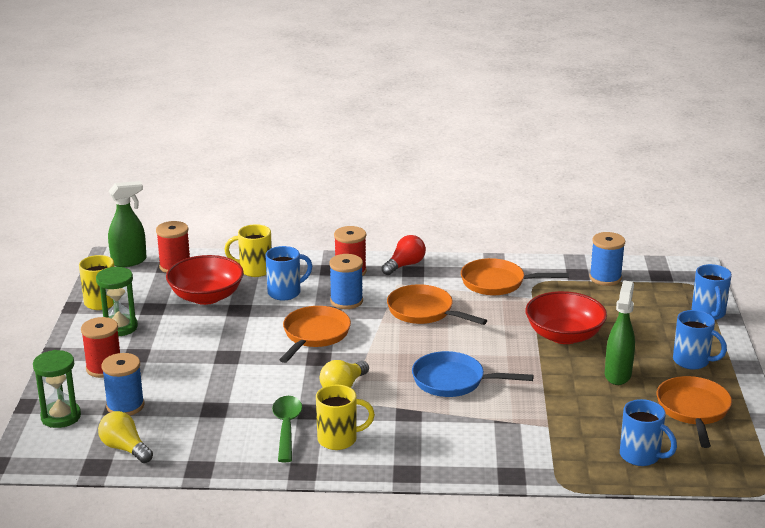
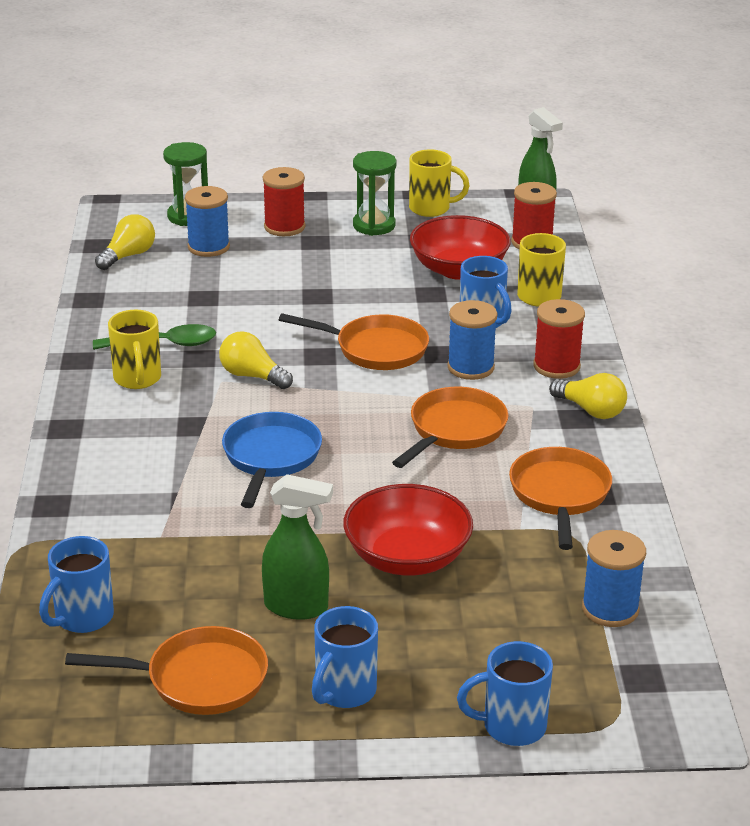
camera: 85 degrees right, 5 degrees up
red light bulb [381,235,426,275] -> yellow light bulb [549,373,627,419]

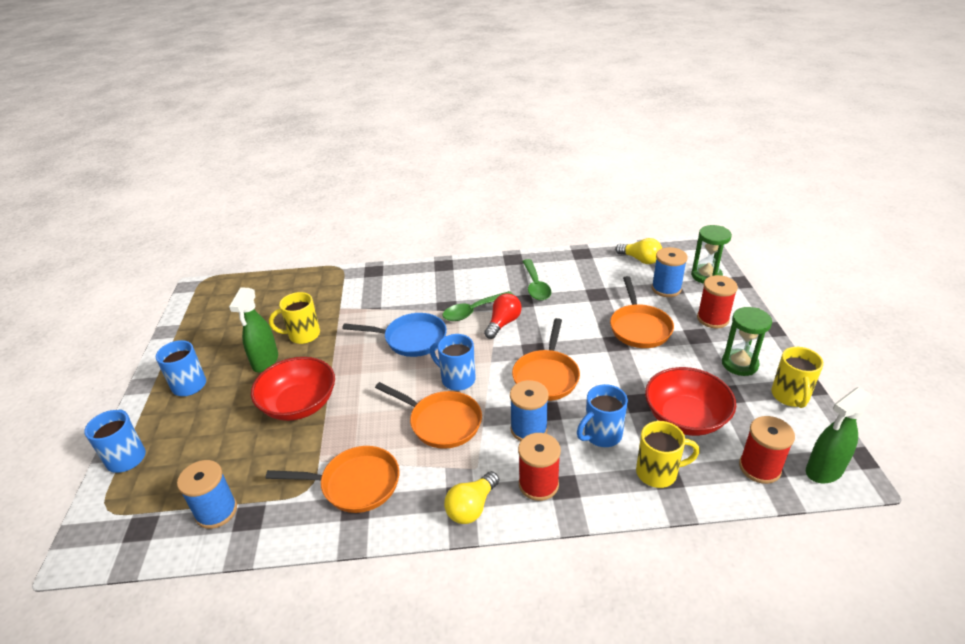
camera: 90 degrees right, 5 degrees up
blue mug [39,536,114,633] -> blue mug moved to [430,334,476,391]
orange pan [65,626,268,715] -> orange pan moved to [610,276,674,348]
yellow mug [108,310,161,389] -> yellow mug moved to [269,292,320,344]
yellow light bulb [219,331,293,389] -> red light bulb [484,293,522,339]
none -> green spoon [442,291,513,321]

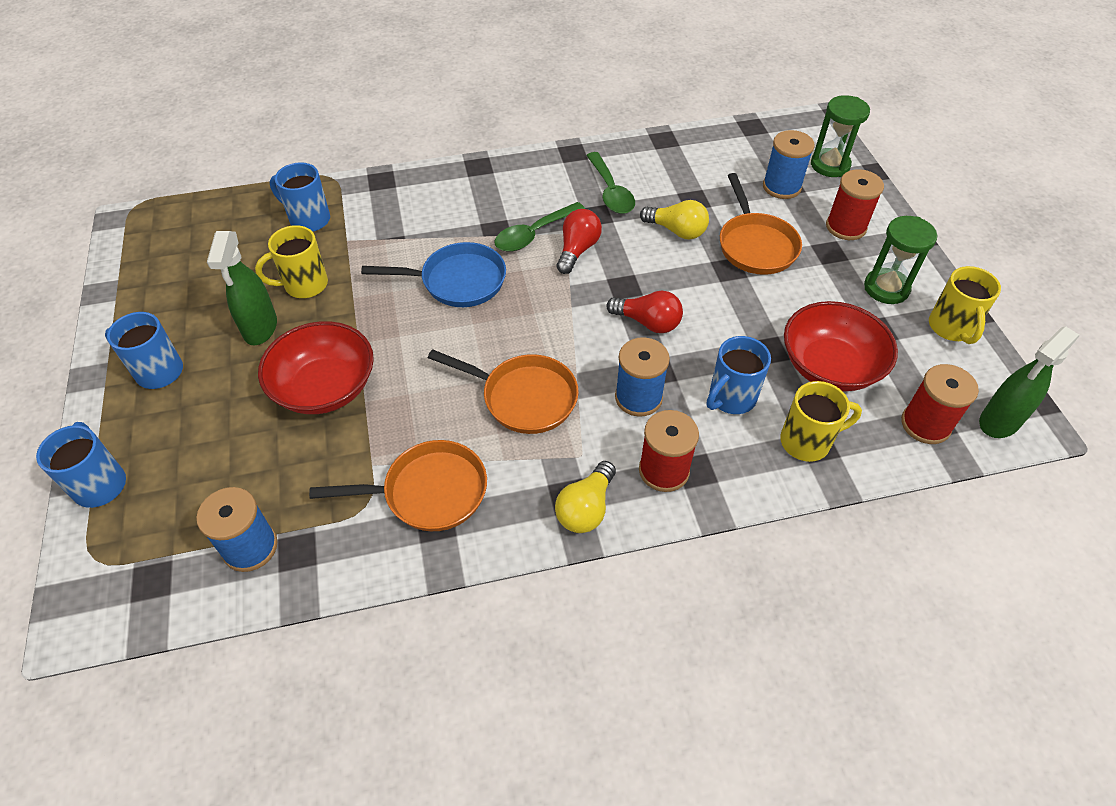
camera: 10 degrees left, 15 degrees up
blue mug [430,334,476,391] -> blue mug moved to [270,162,330,232]
orange pan [512,318,580,401] -> red light bulb [607,291,683,333]
yellow light bulb [615,238,662,264] -> yellow light bulb moved to [640,200,709,240]

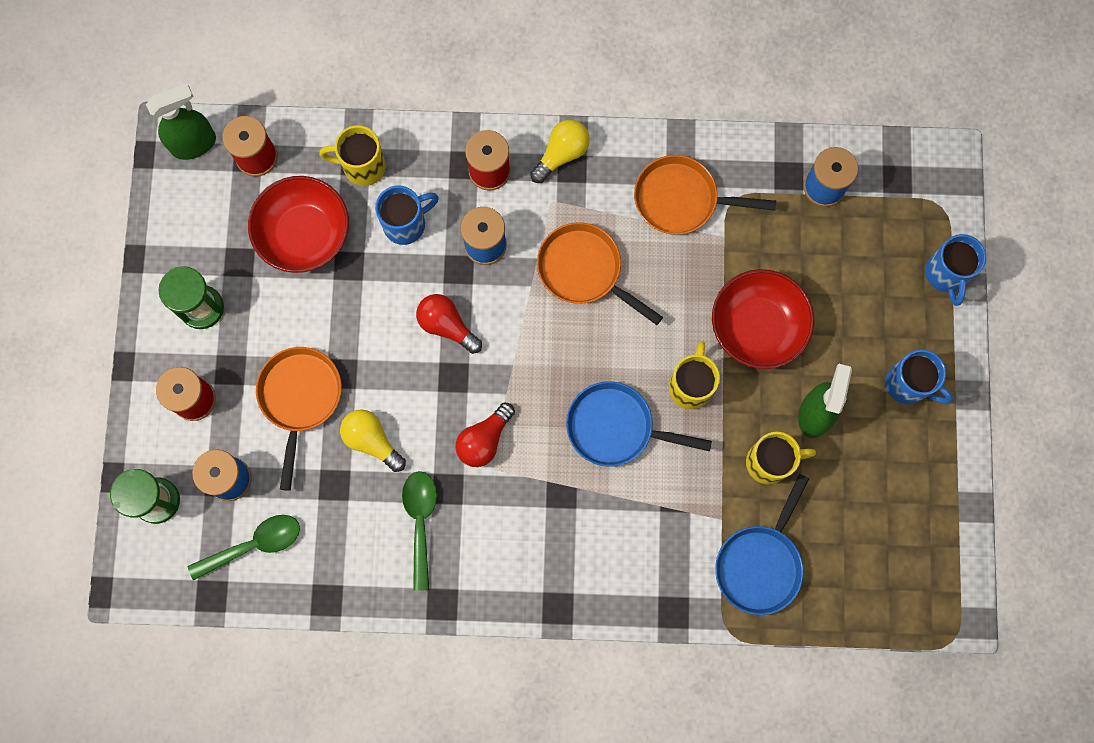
camera: 165 degrees left, 25 degrees up
blue mug [270,162,330,232] -> blue pan [715,474,809,615]
green spoon [495,202,585,252] -> green spoon moved to [188,515,300,580]
yellow mug [929,266,1001,344] -> yellow mug moved to [669,341,720,409]

